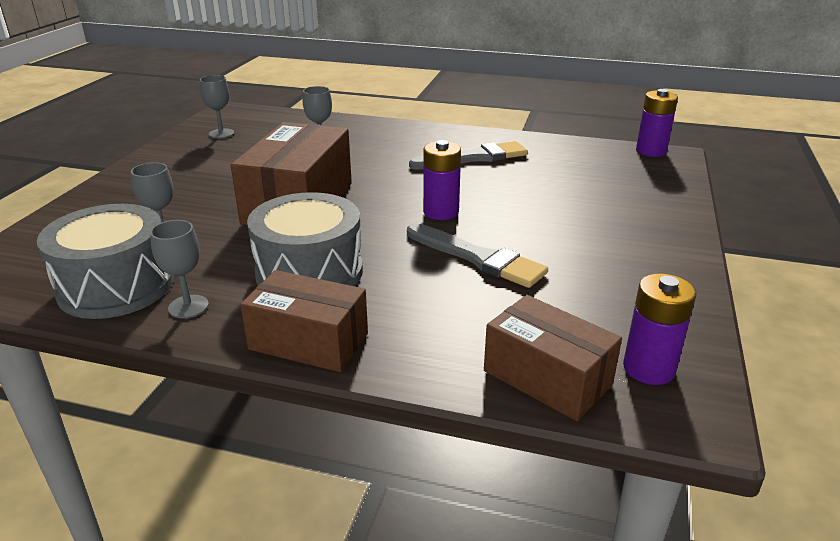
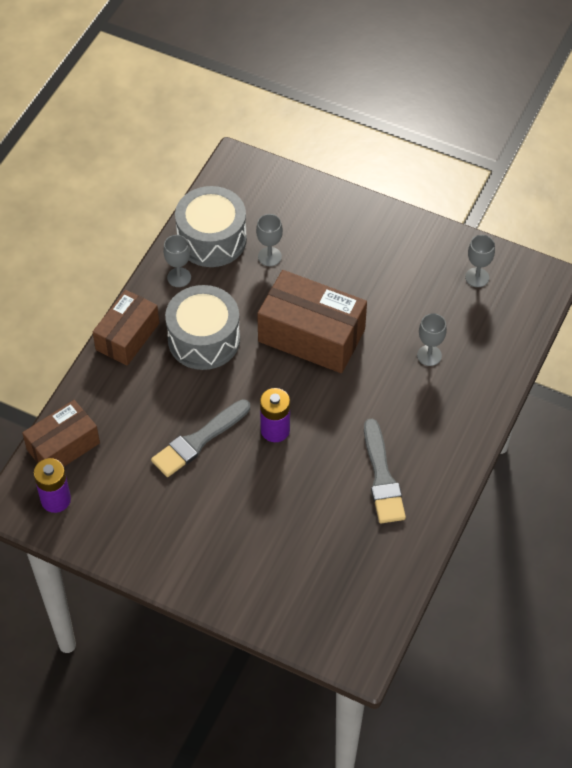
camera: 100 degrees right, 25 degrees up
purple battery [636,89,678,157] -> none

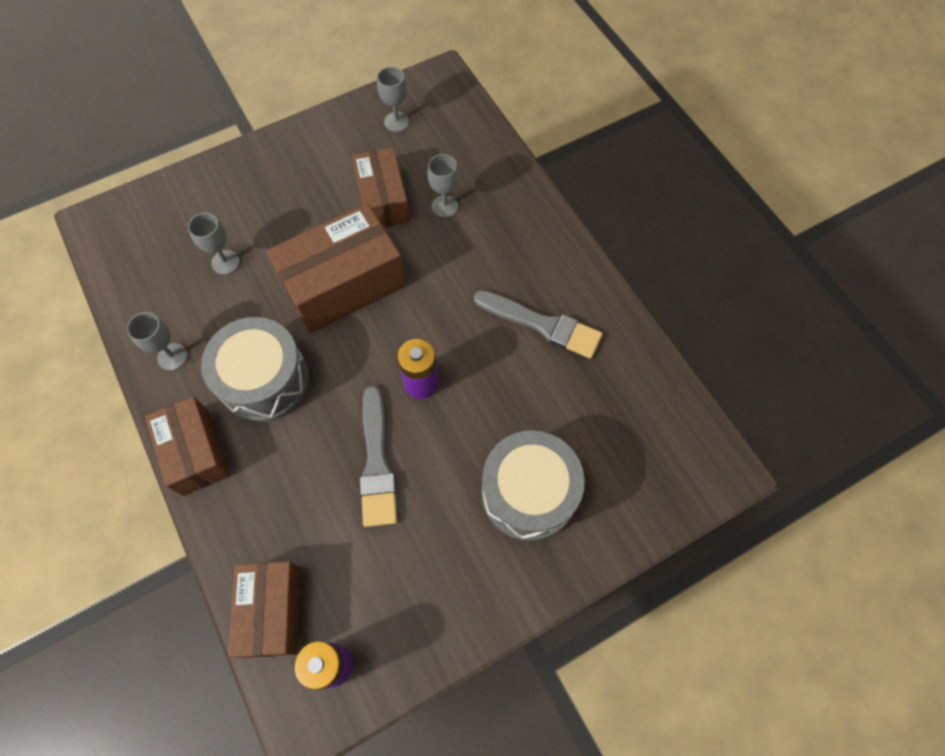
camera: 55 degrees left, 10 degrees up
grey drum [175,186,247,267] -> grey drum moved to [482,430,585,541]
none -> brown box [352,147,410,227]

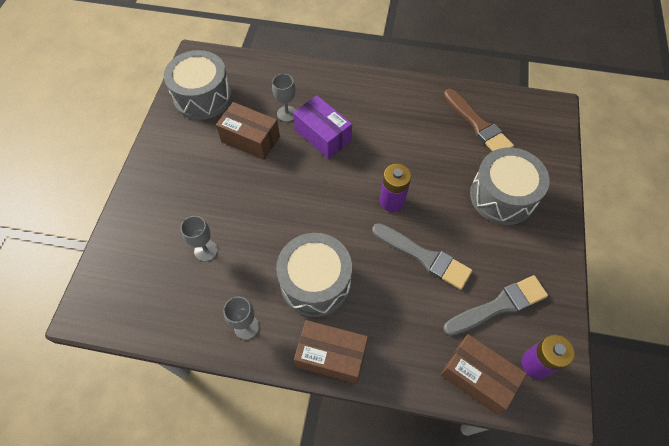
camera: 50 degrees left, 5 degrees down
brown box [266,203,406,333] -> none
grey goblet [377,67,410,132] -> grey drum [164,50,232,120]
grey brush [474,290,602,359] -> grey brush moved to [443,275,548,336]
none -> purple box [293,95,352,159]
none -> brown brush [444,89,514,151]

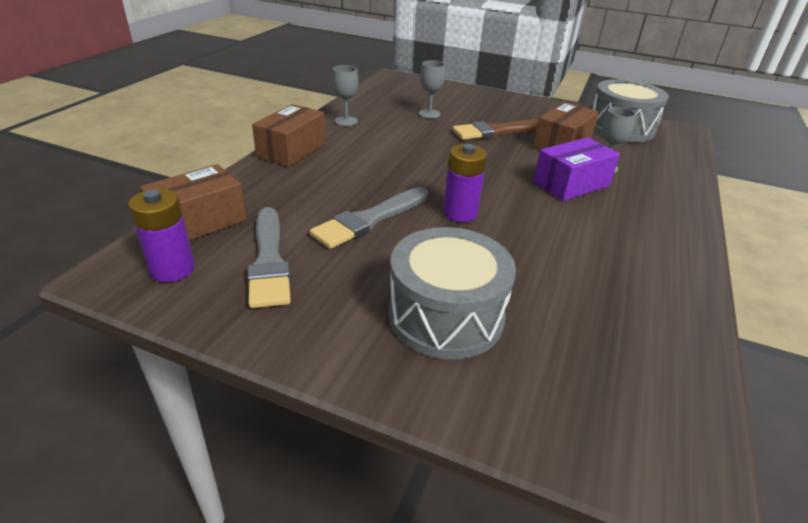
camera: 100 degrees right, 25 degrees down
grey drum [276,233,352,317] -> none
brown brush [444,89,514,151] -> brown brush moved to [453,119,539,140]

